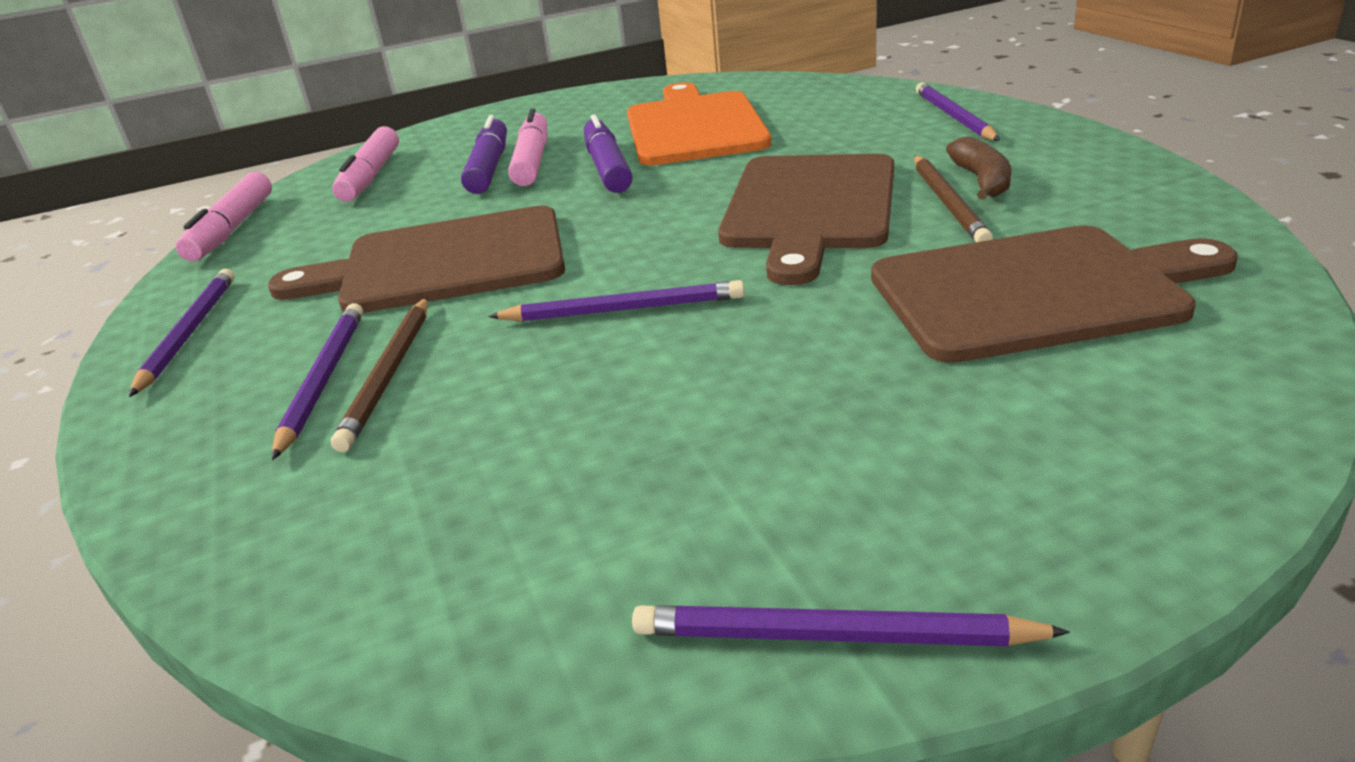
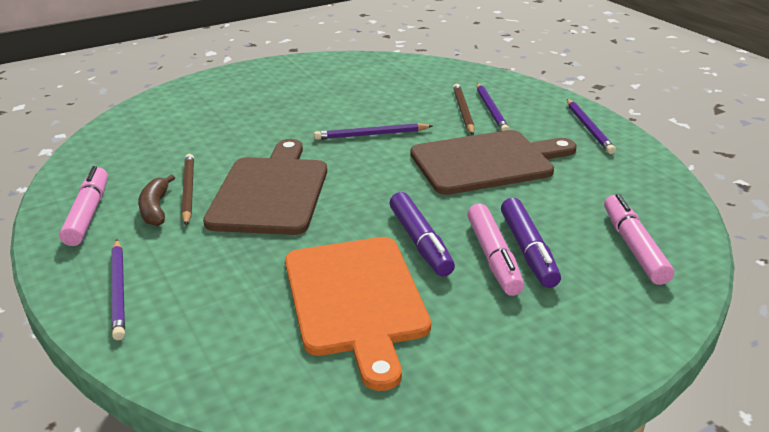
camera: 170 degrees right, 0 degrees up
pink marker [176,172,272,262] -> pink marker moved to [59,166,108,246]
purple pencil [632,605,1070,647] -> none
brown cutting board [871,225,1238,363] -> none

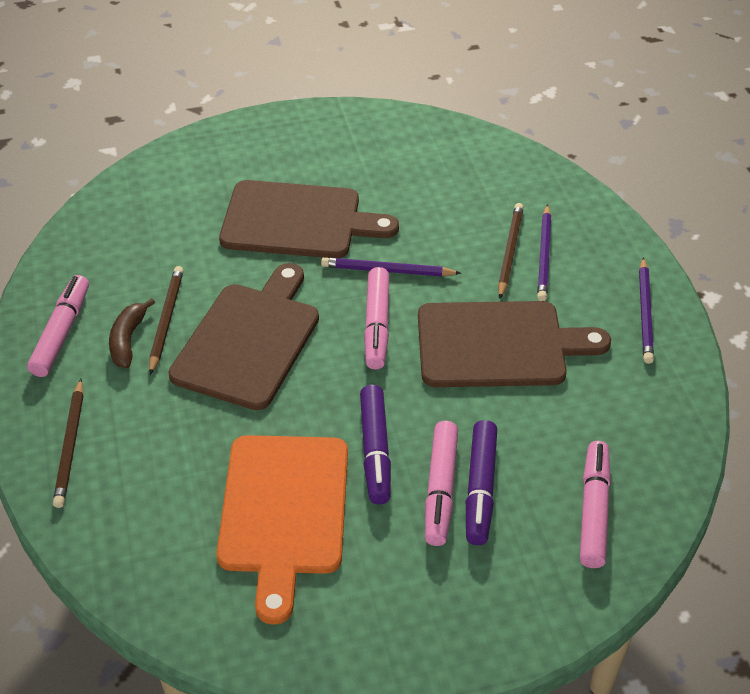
camera: 15 degrees right, 15 degrees up
purple pencil [112,239,125,340] -> brown pencil [53,379,83,508]
none -> brown cutting board [219,180,399,258]
none -> pink marker [364,267,389,370]

